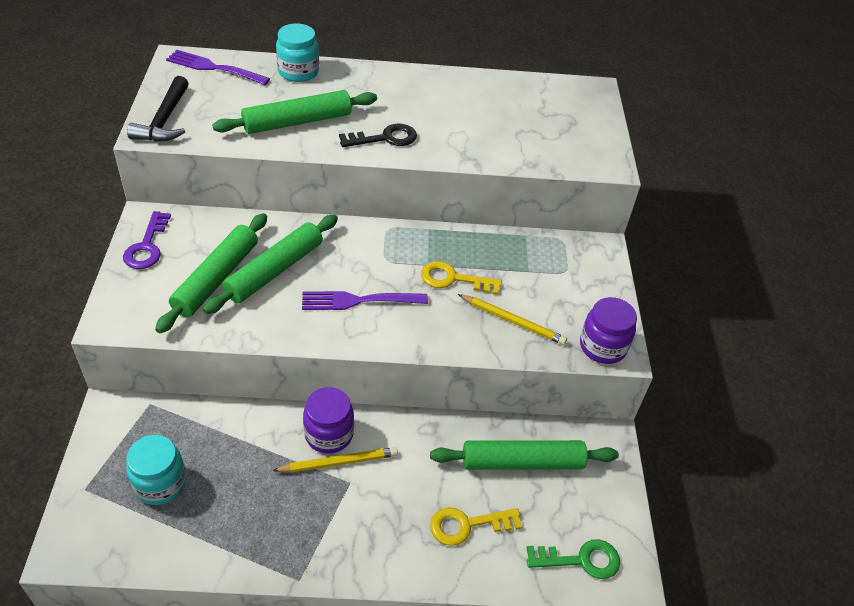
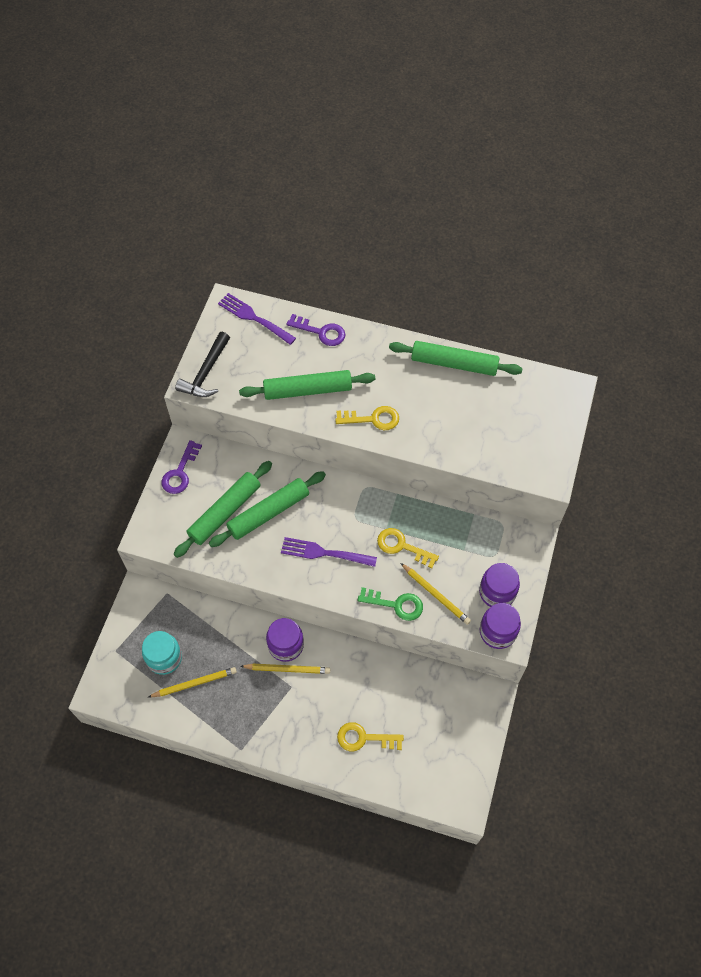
camera: 20 degrees right, 15 degrees up
turquoise jar [276,23,319,82] -> purple key [286,314,346,346]
black key [339,123,417,147] -> yellow key [335,406,399,430]
green rolling pin [430,440,619,470] -> green rolling pin moved to [389,341,523,376]
green key [527,539,620,579] -> green key moved to [358,587,423,621]
none -> yellow pencil [148,667,237,697]
none -> purple jar [479,563,520,607]

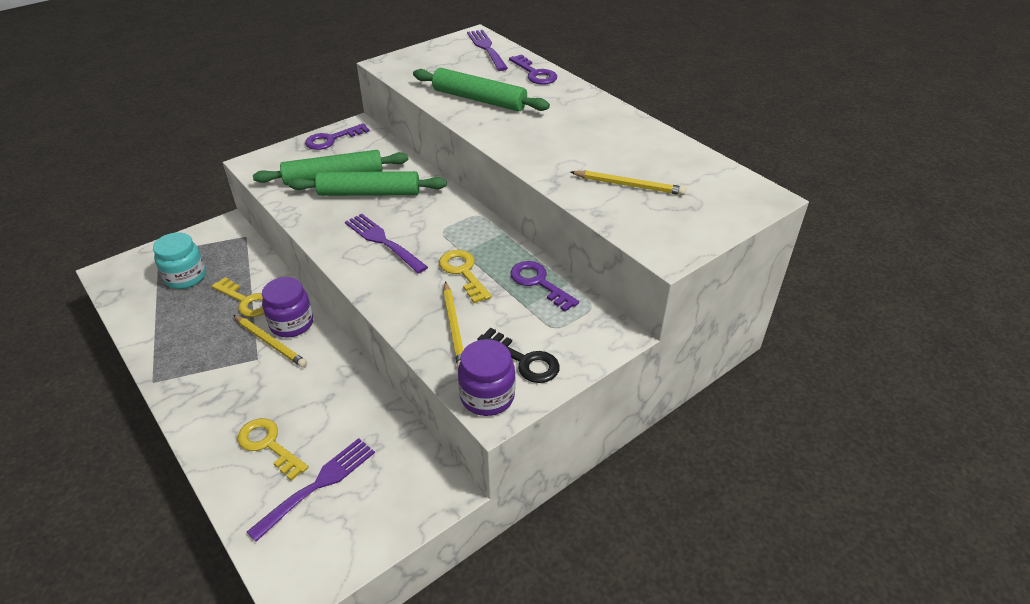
camera: 35 degrees right, 20 degrees down
yellow pencil [148,667,237,697] -> yellow pencil moved to [570,171,686,195]
black hammer [175,332,230,397] -> none
yellow key [335,406,399,430] -> yellow key moved to [212,277,264,317]
green key [358,587,423,621] -> none
green rolling pin [389,341,523,376] -> none
purple jar [479,563,520,607] -> black key [477,328,560,383]
none -> purple fork [247,438,375,542]
none -> purple key [510,261,579,312]

